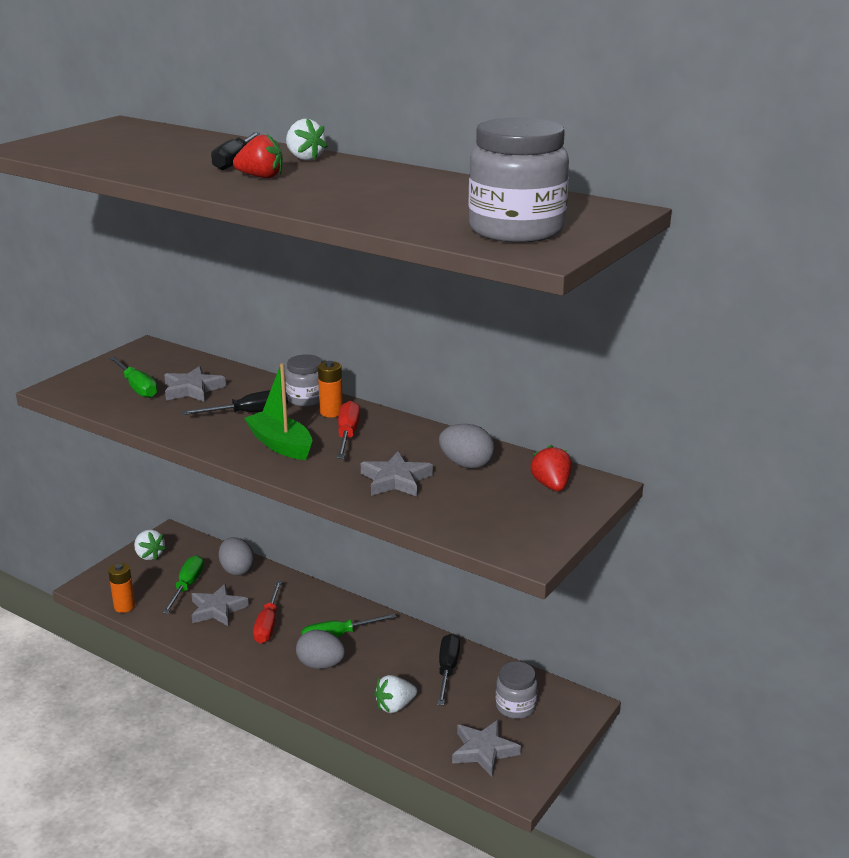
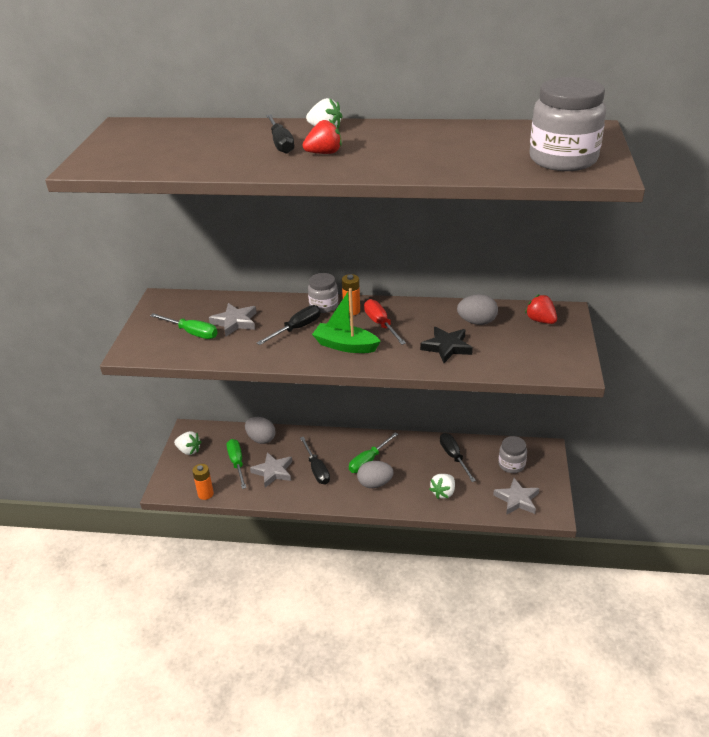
camera: 25 degrees left, 10 degrees up
red screwdriver [253,581,282,643] -> black screwdriver [300,437,330,484]
grey star [361,451,433,497] -> black star [420,327,473,363]

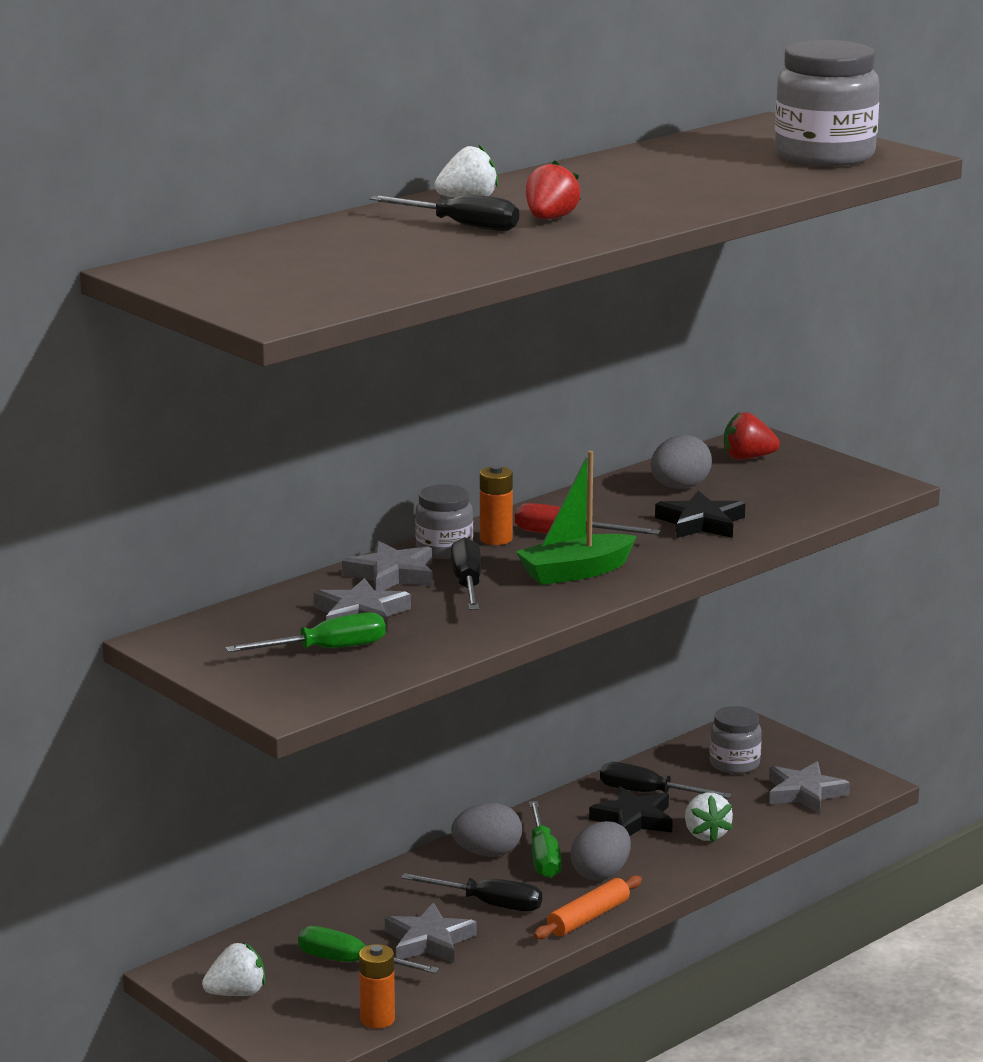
camera: 50 degrees left, 15 degrees down
grey egg [245,417,275,444] -> grey egg moved to [451,803,522,856]
none -> grey star [342,541,433,591]
none -> orange rolling pin [534,875,642,939]
none -> black star [589,786,673,836]

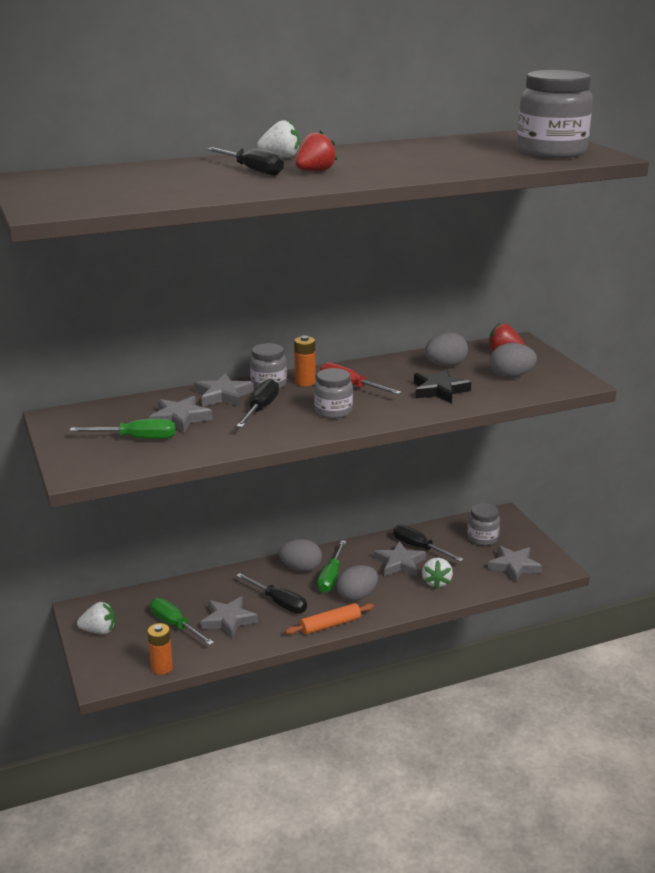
camera: 20 degrees right, 5 degrees up
green boat [516,451,637,585] -> grey jar [314,368,353,419]
black star [589,786,673,836] -> grey star [374,541,426,577]
none -> grey egg [490,343,537,378]

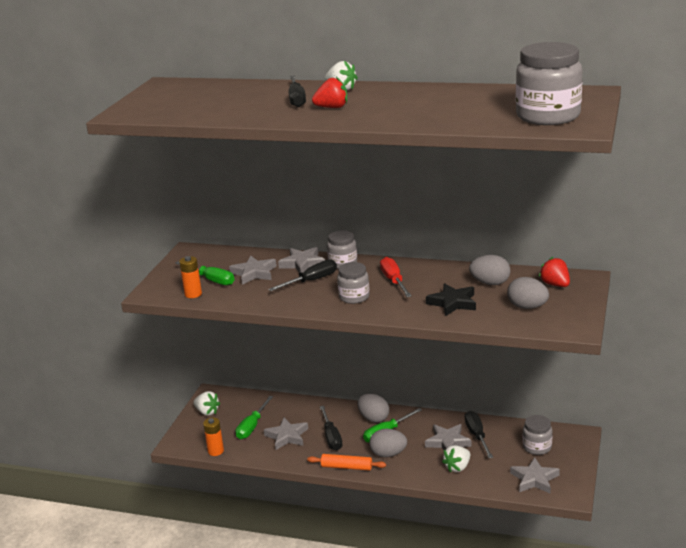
camera: 40 degrees right, 0 degrees up
green screwdriver [150,598,214,645] -> green screwdriver turned 150 degrees counterclockwise [236,396,273,439]
orange battery [294,335,316,386] -> orange battery moved to [179,256,202,298]

